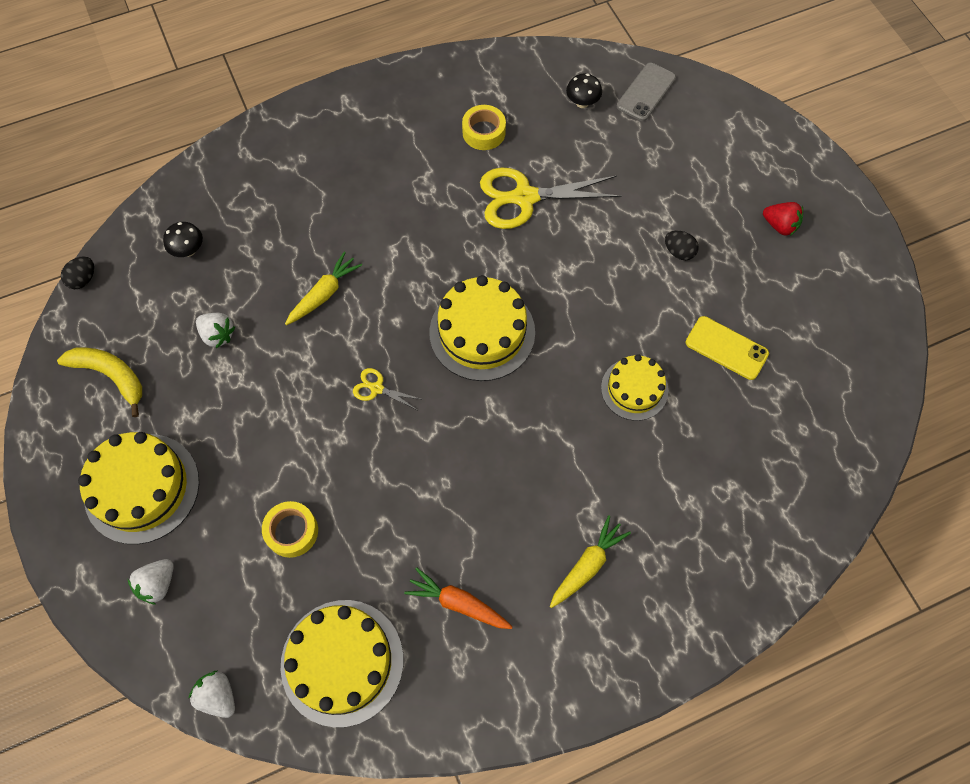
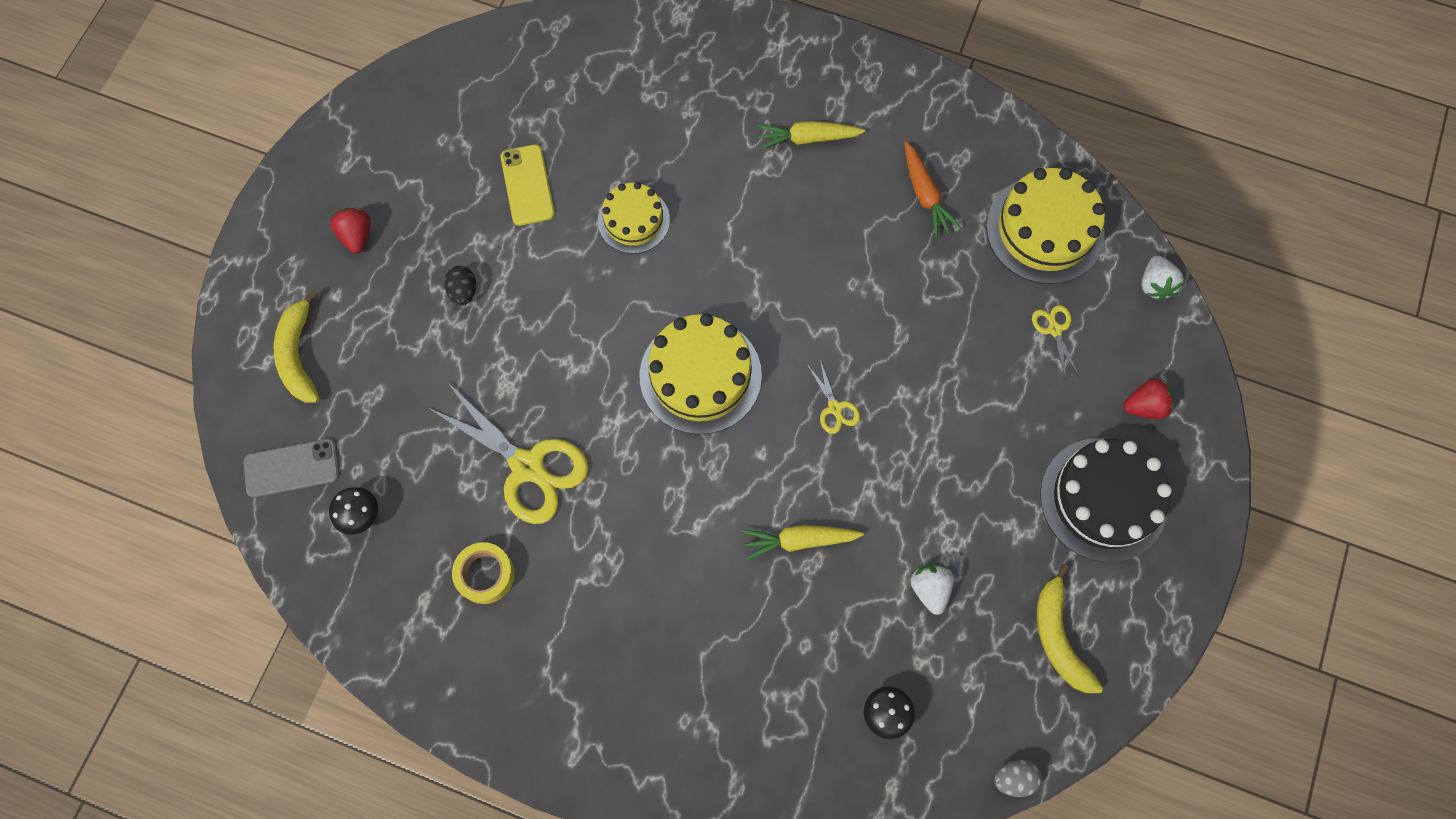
camera: 135 degrees left, 5 degrees up
black egg [61,256,94,289] -> grey egg [994,760,1042,797]
yellow cake [78,432,199,544] -> black cake [1040,438,1172,562]
white strawberry [128,559,174,604] -> red strawberry [1123,378,1174,419]
yellow tape [262,501,318,558] -> none
none -> yellow banana [274,289,320,403]
none -> yellow scissors [1032,305,1079,379]

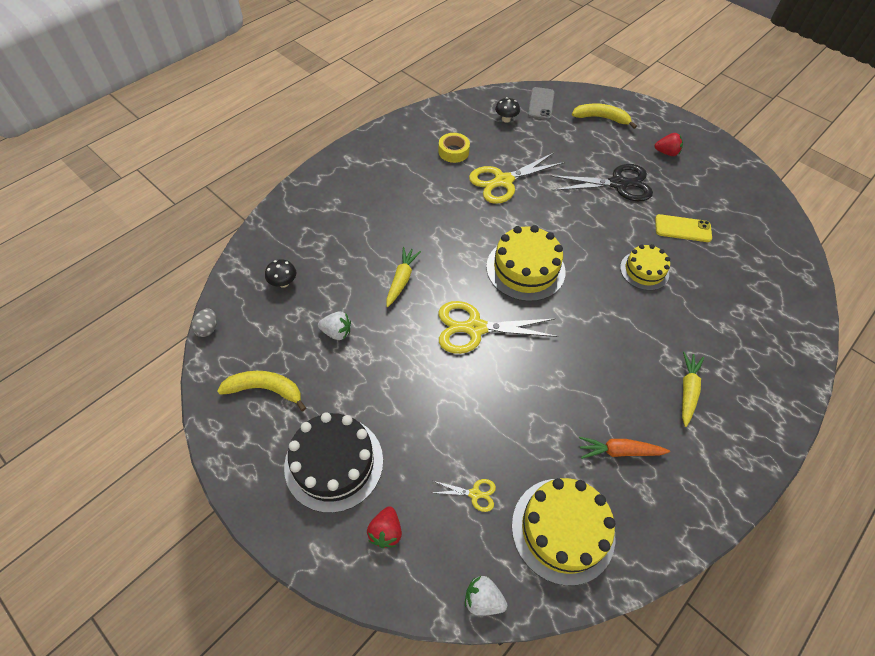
camera: 110 degrees right, 15 degrees down
black egg [444,266,476,305] -> black scissors [550,164,653,201]
yellow scissors [806,360,860,434] -> yellow scissors [438,301,558,354], size x2.19

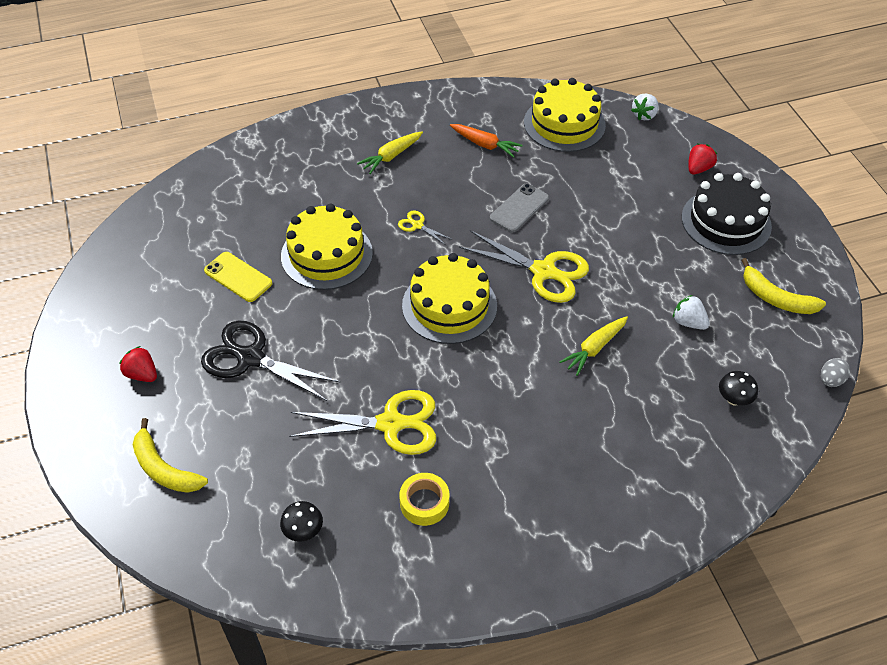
camera: 150 degrees left, 5 degrees down
yellow scissors [432,479,496,512] -> yellow scissors moved to [398,211,451,245]
white strawberry [465,576,507,616] -> white strawberry turned 75 degrees clockwise [631,94,659,120]
grey phone [528,87,555,120] -> grey phone moved to [490,184,549,232]
yellow cake [620,244,670,291] -> yellow cake [281,204,373,290], size x1.62

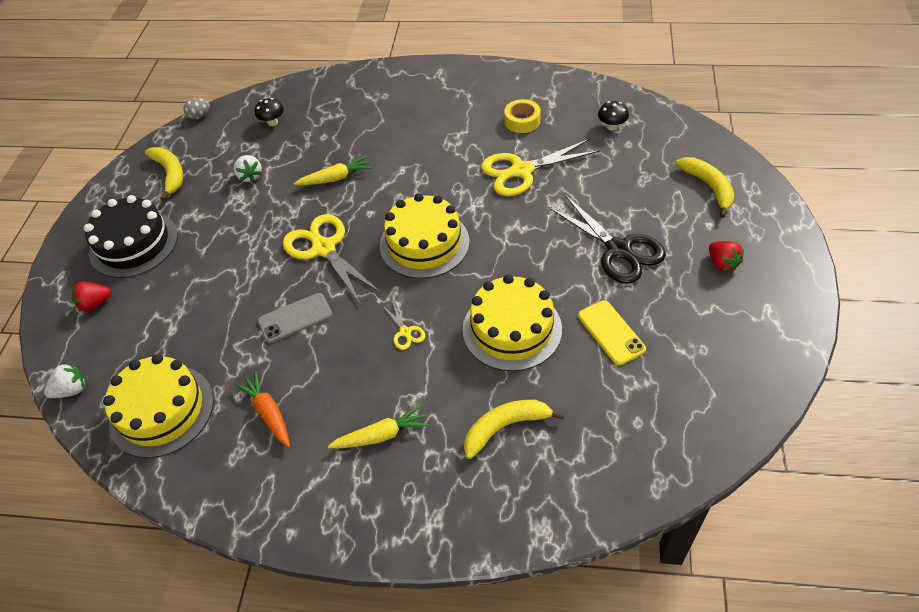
camera: 150 degrees left, 0 degrees up
yellow scissors [289,390,436,455] -> yellow scissors turned 45 degrees counterclockwise [481,139,600,196]
none -> yellow banana [464,400,565,459]

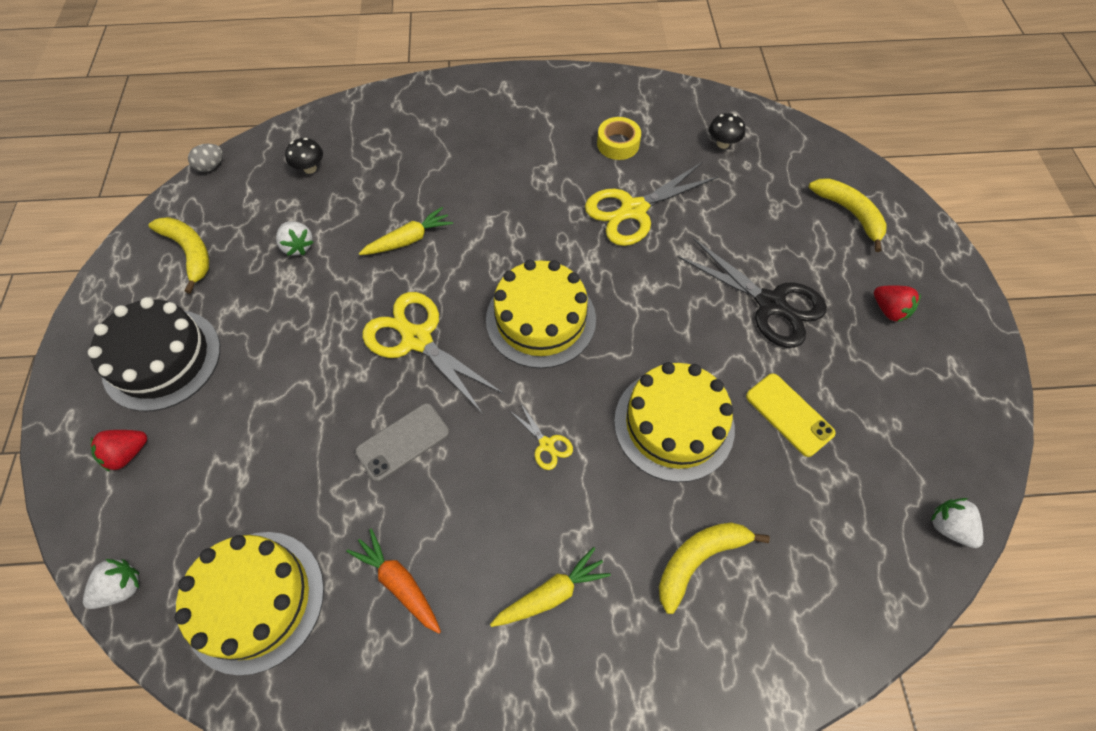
camera: 15 degrees left, 10 degrees up
none -> white strawberry [931,498,983,548]

